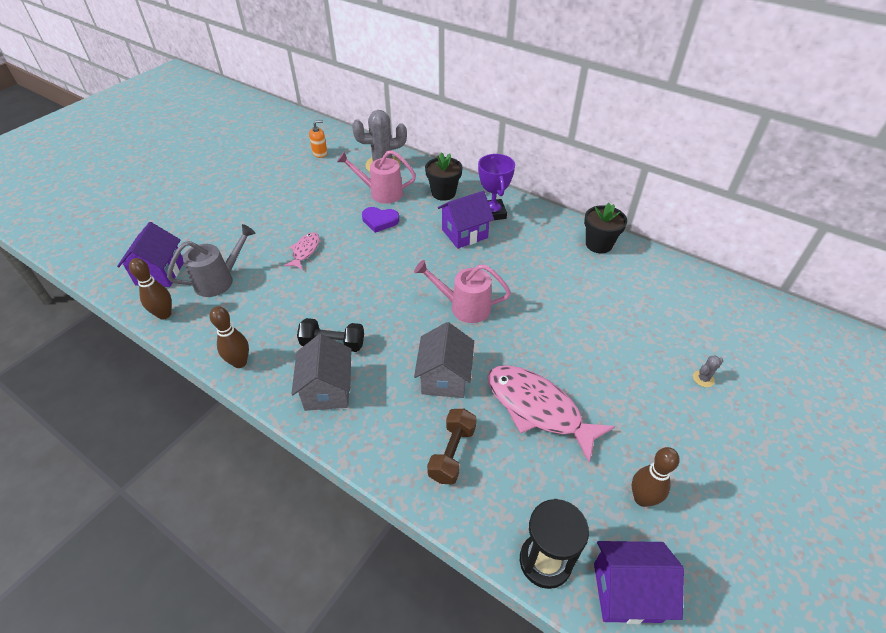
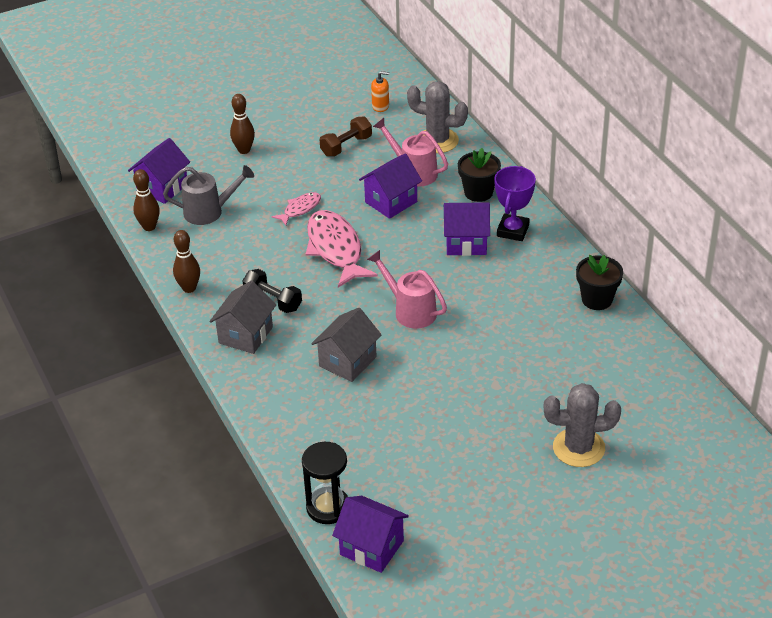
camera: 30 degrees right, 5 degrees down
purple heart [362,207,399,233] -> purple house [359,153,422,219]
brown dumbbell [427,409,477,485] -> brown dumbbell moved to [319,116,372,157]
pink fish [487,365,615,463] -> pink fish moved to [306,210,378,288]
brown bowling pin [632,447,680,507] -> brown bowling pin moved to [230,94,255,154]
grey cactus [693,355,723,387] -> grey cactus [544,383,621,467], size x2.43

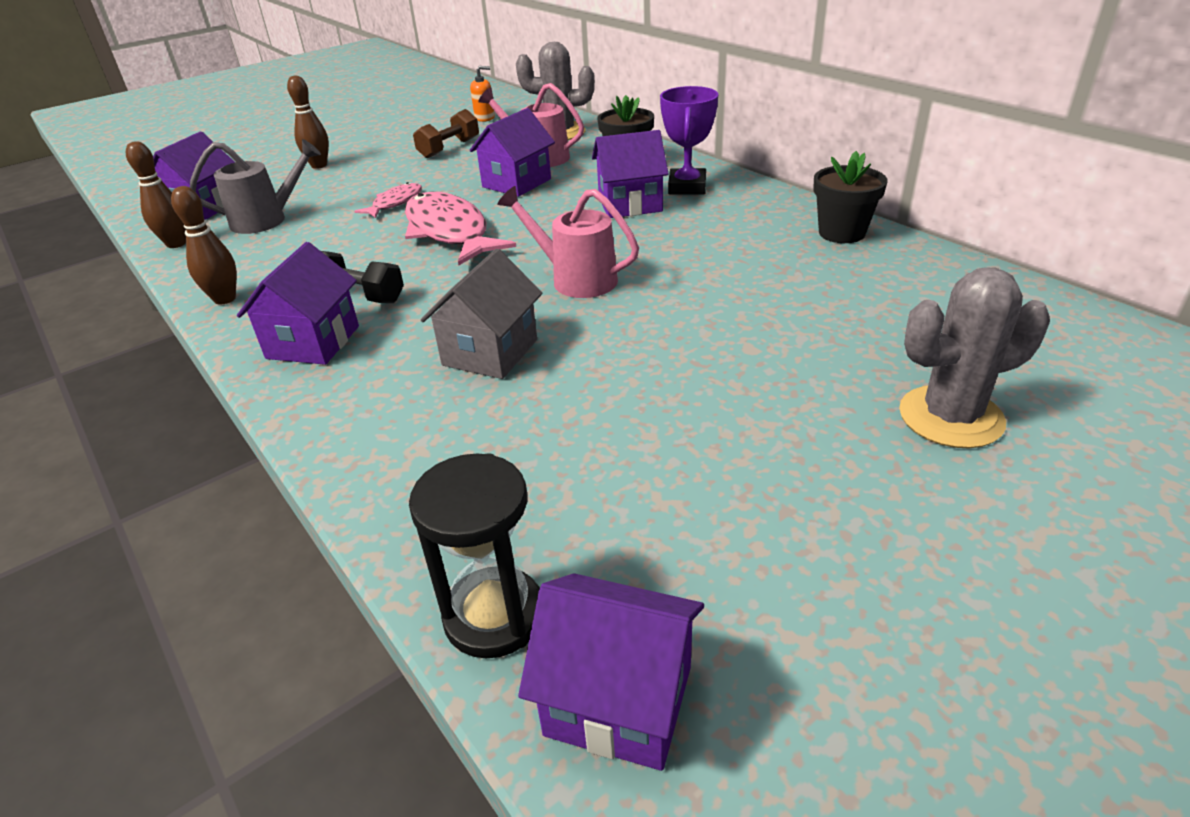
camera: 10 degrees left, 5 degrees down
grey house [209,281,277,354] -> purple house [237,242,359,365]

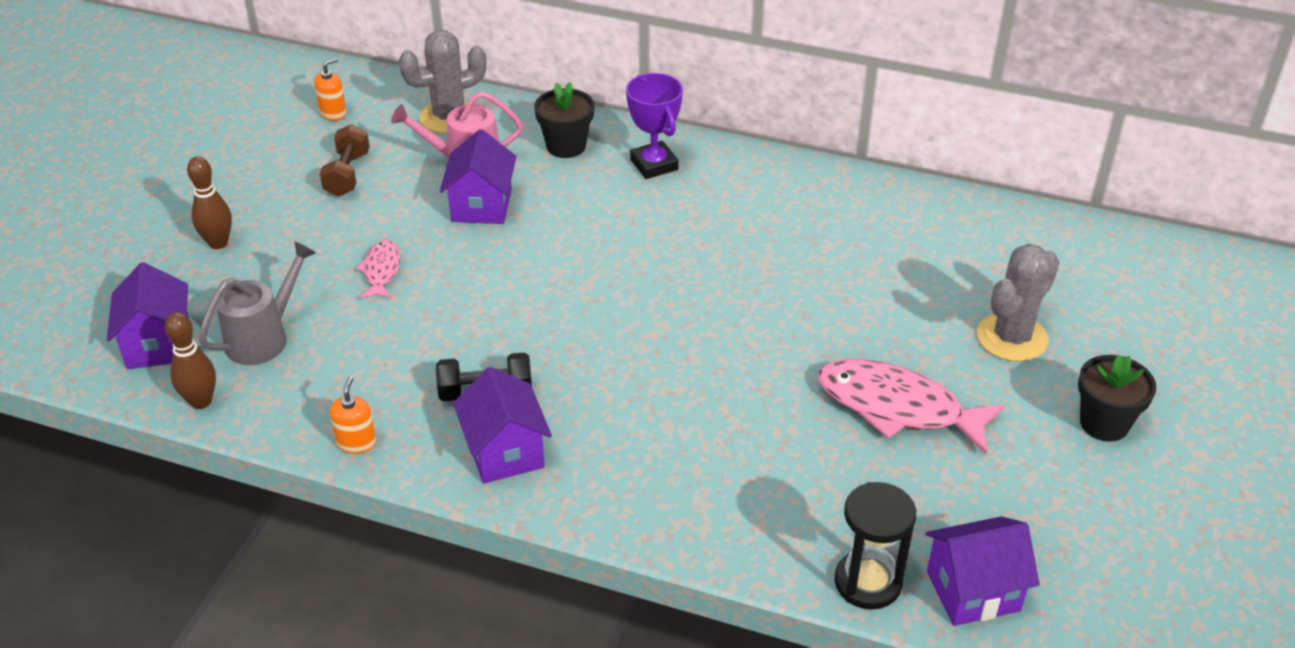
camera: 35 degrees left, 5 degrees up
brown bowling pin [171,186,237,304] -> orange soap dispenser [330,377,376,454]
pink fish [405,192,516,266] -> pink fish moved to [818,359,1005,454]
grey house [421,249,542,379] -> none
pink watering can [497,186,639,298] -> none
purple house [592,130,669,218] -> none
black flower pot [813,151,887,243] -> black flower pot moved to [1078,354,1156,441]

